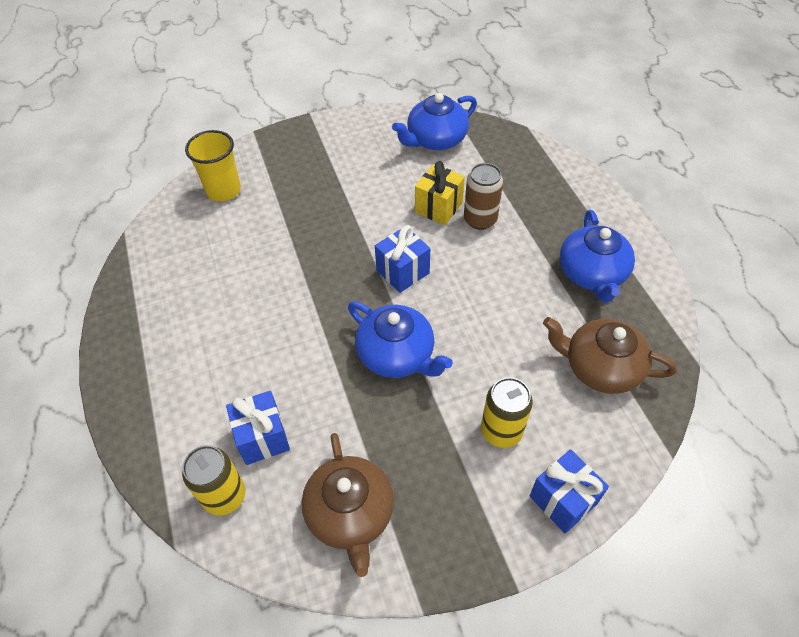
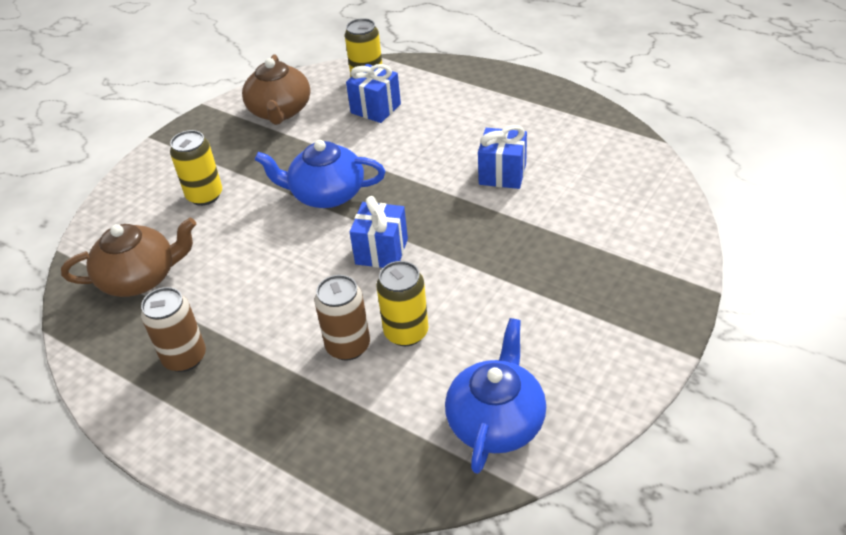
camera: 145 degrees right, 10 degrees down
yellow cup [185,130,241,201] -> none
brown teapot [302,433,394,577] -> brown teapot turned 135 degrees counterclockwise [242,54,310,125]
yellow gift [415,161,465,225] -> yellow can [376,261,428,346]
blue gift [530,449,609,533] -> blue gift moved to [478,125,527,189]
blue teapot [560,210,635,303] -> brown can [141,287,206,372]

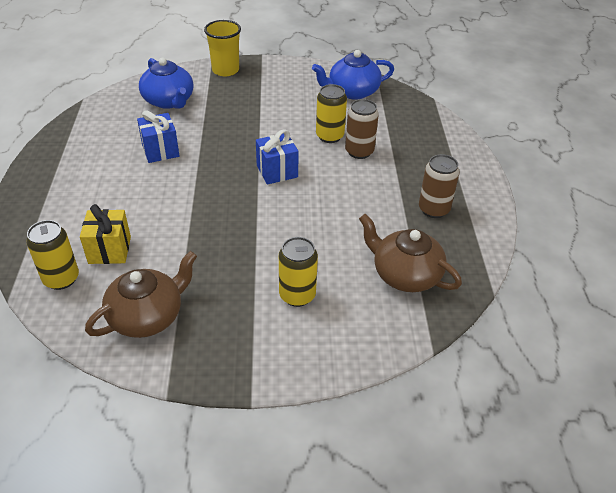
camera: 130 degrees left, 0 degrees up
blue teapot [255,140,385,208] -> blue teapot moved to [139,58,194,109]
blue gift [346,64,401,123] -> yellow gift [80,204,131,264]
none -> yellow cup [204,20,241,76]

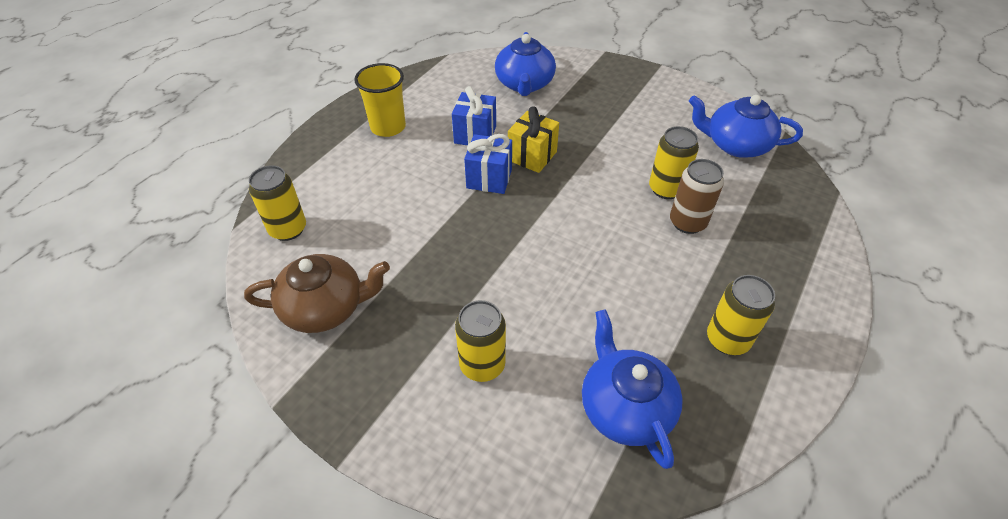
camera: 35 degrees right, 5 degrees up
yellow gift [80,204,131,264] -> yellow gift moved to [508,106,559,173]
yellow cup [204,20,241,76] -> yellow cup moved to [354,63,406,137]
blue gift [256,129,299,185] -> blue gift moved to [464,134,512,194]
brown teapot [359,214,462,292] -> blue teapot [582,309,683,469]
brown can [419,154,460,218] -> yellow can [707,275,775,355]

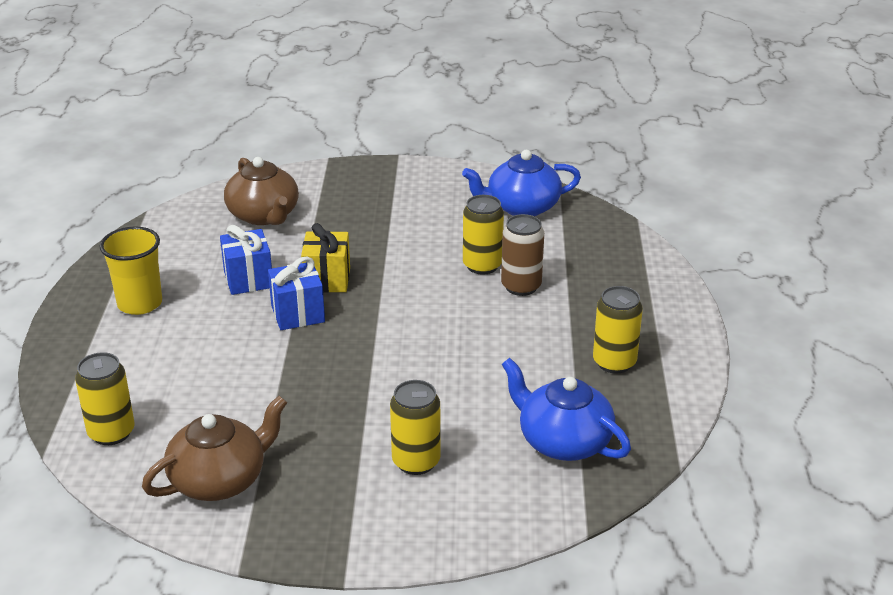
camera: 30 degrees left, 15 degrees down
blue teapot [495,32,556,96] -> brown teapot [224,157,299,225]

